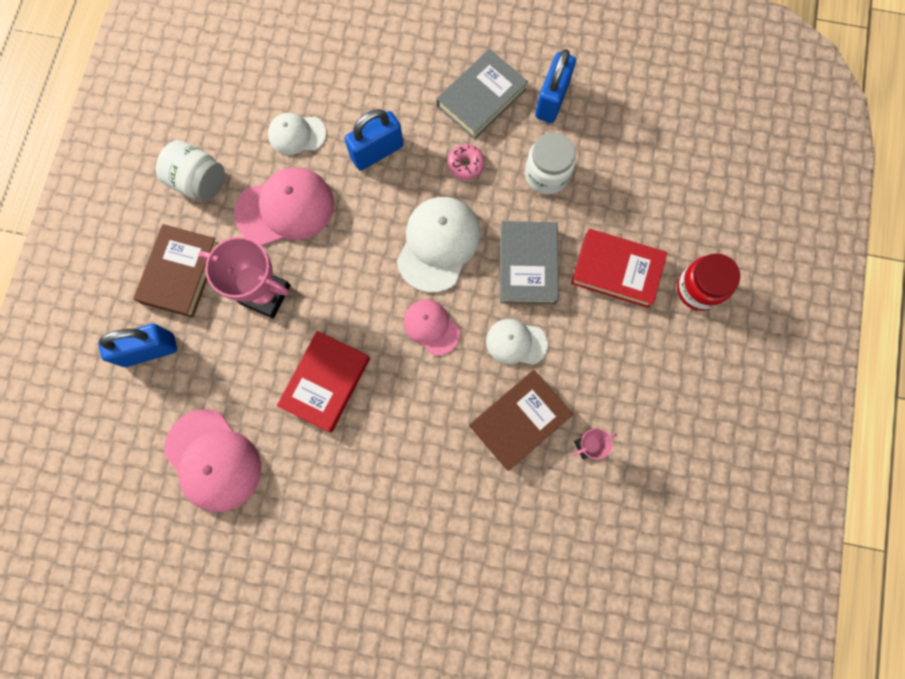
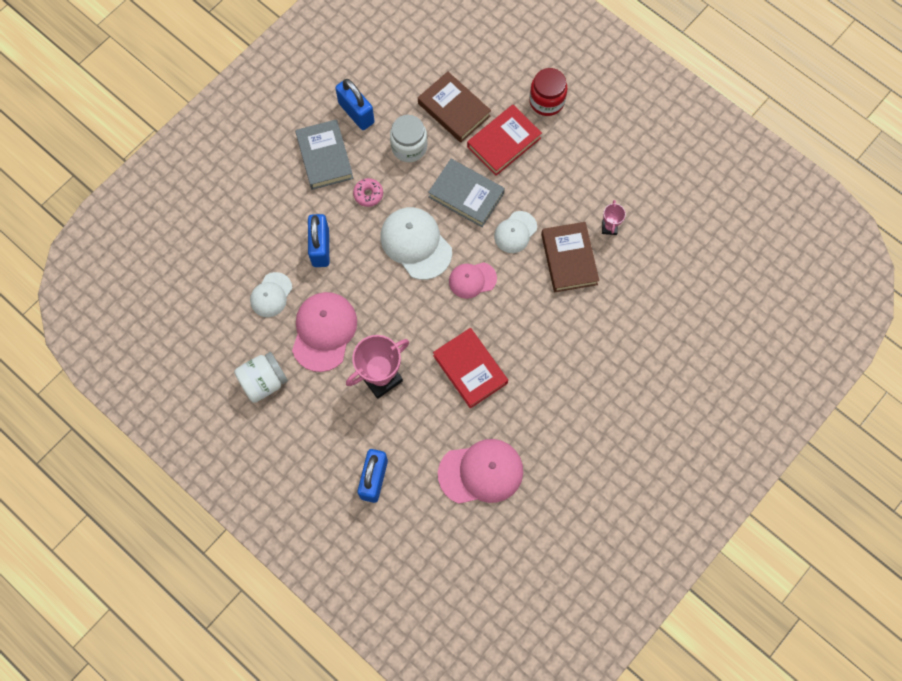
camera: 60 degrees left, 5 degrees down
brown book [133,224,218,318] -> brown book moved to [418,72,491,143]

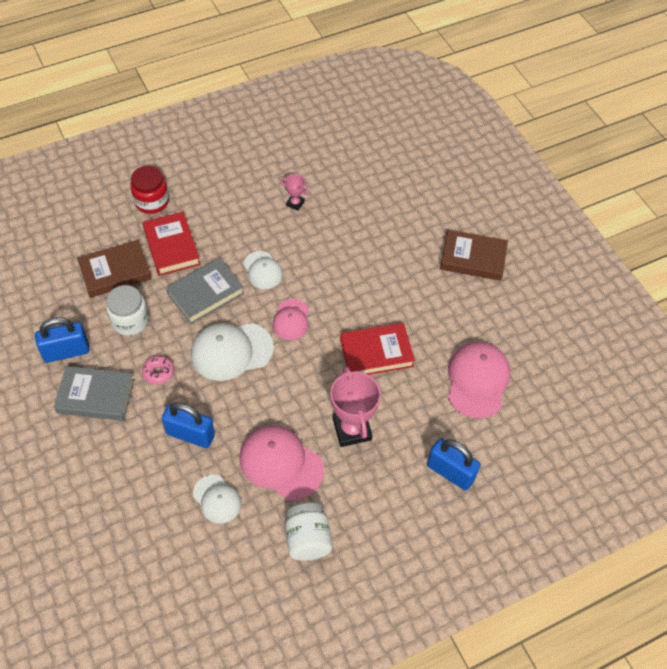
camera: 70 degrees left, 15 degrees down
brown book [541,222,599,292] -> brown book moved to [440,230,508,281]

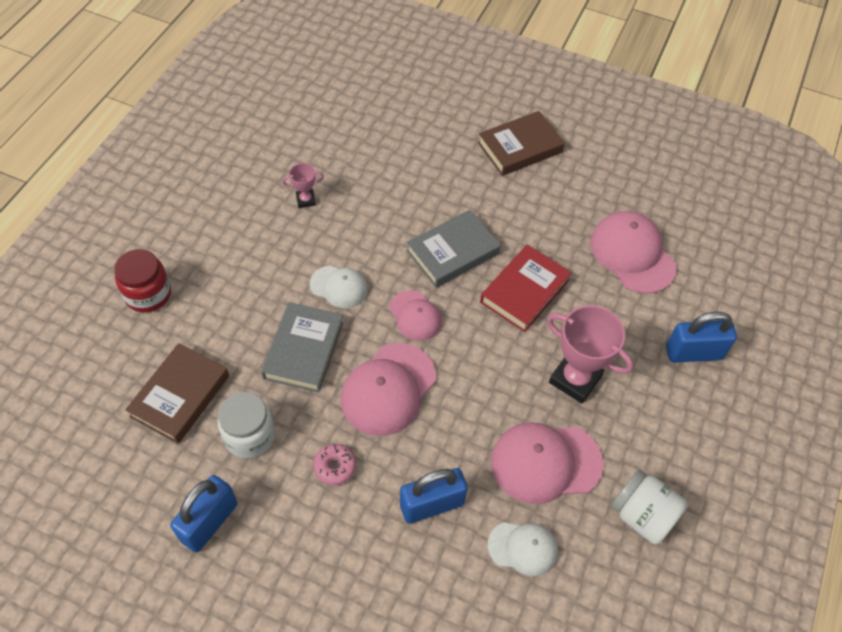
camera: 40 degrees left, 0 degrees up
grey book [54,366,134,421] -> grey book moved to [406,210,501,288]
red book [142,212,201,276] -> none
white cap [191,323,274,381] -> pink cap [341,343,436,436]

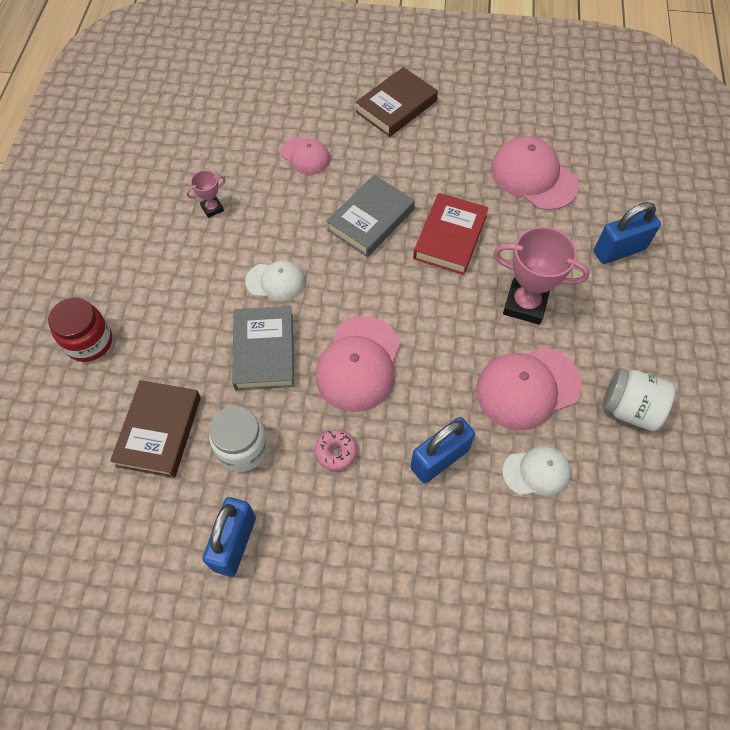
camera: 15 degrees left, 5 degrees up
pink cap [389,290,442,341] -> pink cap moved to [280,136,330,175]

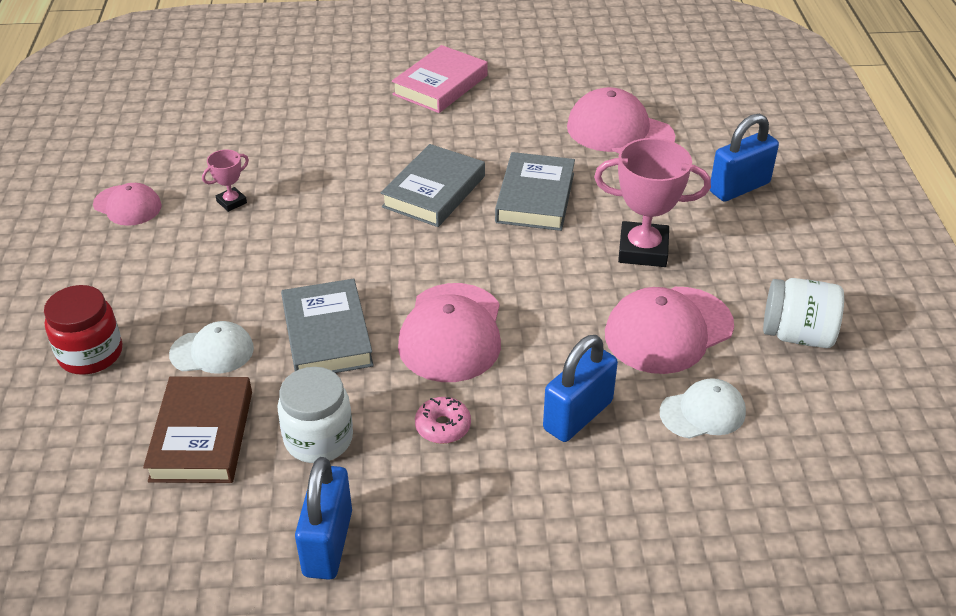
camera: 10 degrees left, 20 degrees down
white cap [245,260,305,301] -> white cap moved to [169,321,254,374]
pink cap [280,136,330,175] -> pink cap moved to [93,183,162,226]
brown book [356,67,438,137] -> pink book [392,45,488,113]
red book [413,193,489,275] -> grey book [495,152,575,231]

